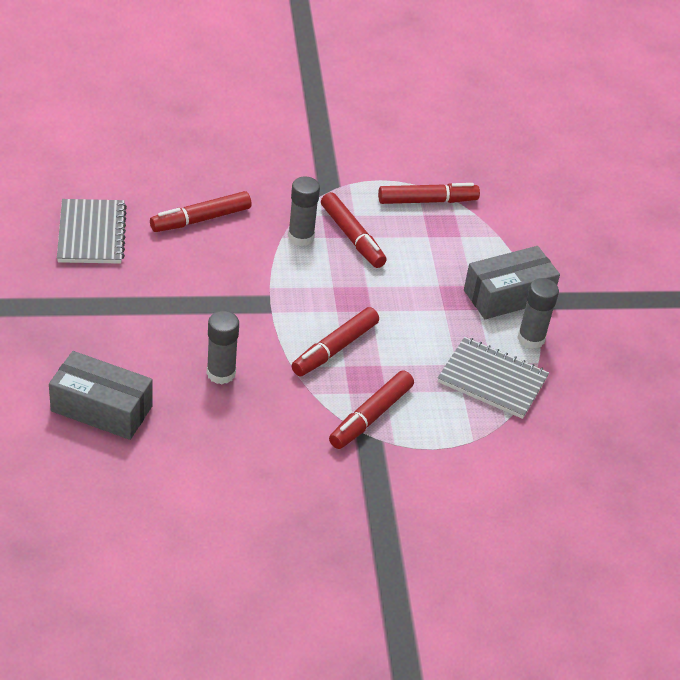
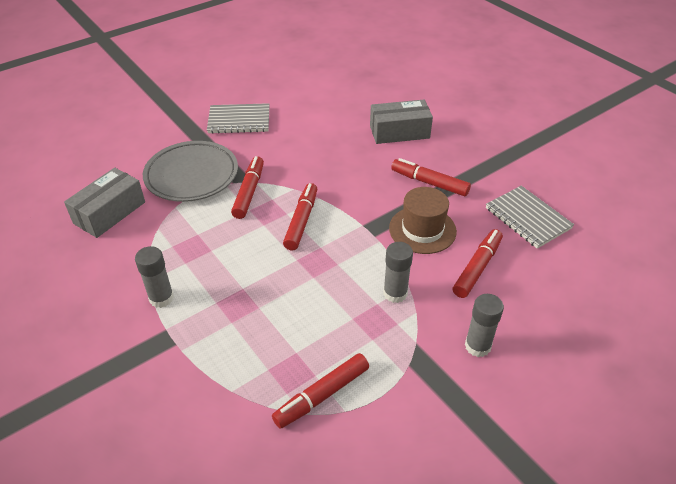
camera: 155 degrees right, 0 degrees up
grey glue stick [207,311,239,384] -> grey glue stick moved to [465,294,504,357]
red marker [321,192,387,268] -> red marker moved to [391,158,471,196]
grey notebook [438,337,549,419] -> grey notebook moved to [207,103,270,134]
grey box [464,246,560,319] -> grey box moved to [64,168,145,238]
none -> grey plate [143,141,238,202]
none -> brown hat [389,187,457,254]

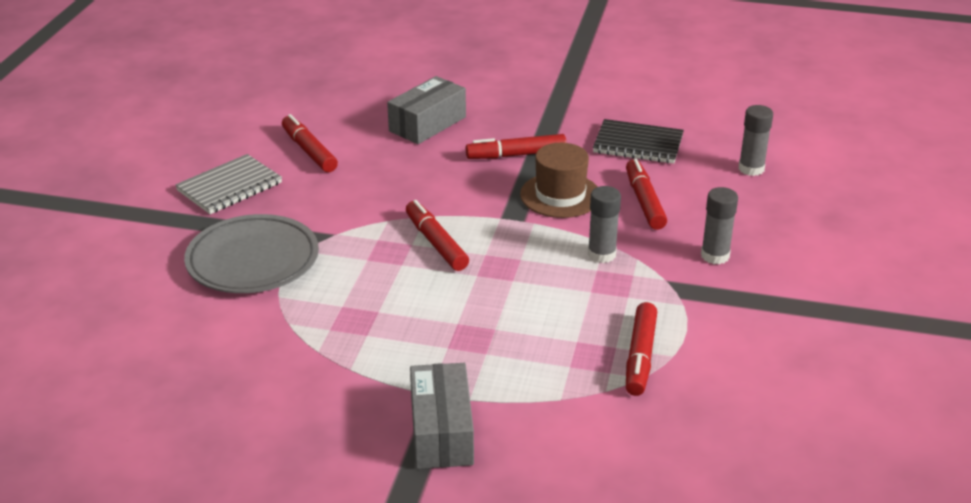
camera: 40 degrees left, 10 degrees down
grey box [64,168,145,238] -> grey box moved to [410,363,474,469]
grey glue stick [135,246,174,308] -> grey glue stick moved to [739,105,773,176]
red marker [231,156,264,219] -> red marker moved to [282,114,338,172]
grey notebook [486,186,574,249] -> black notebook [593,119,684,164]

